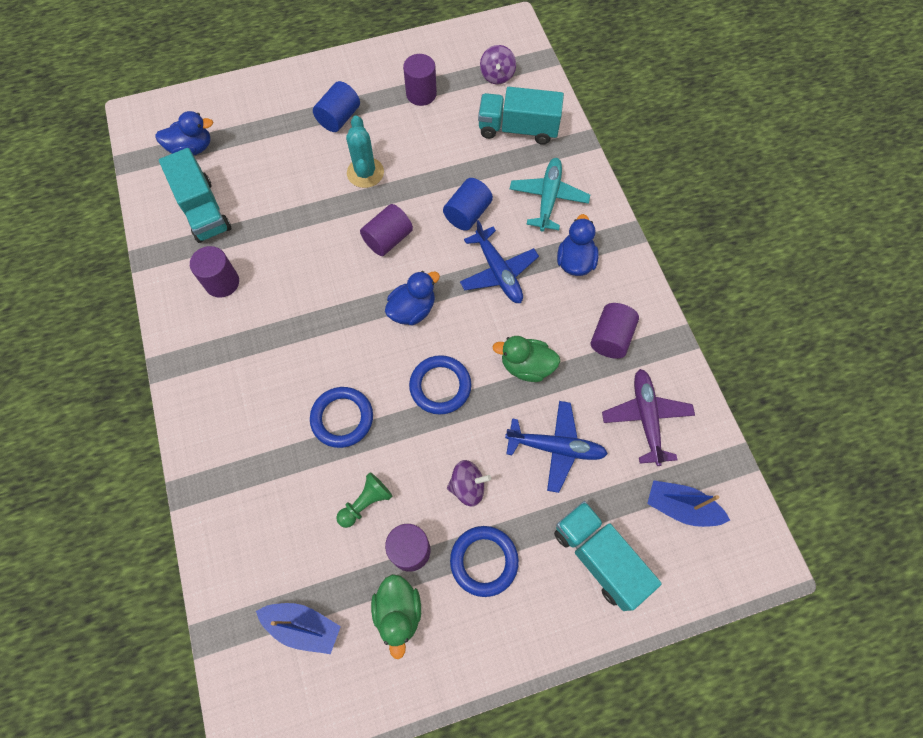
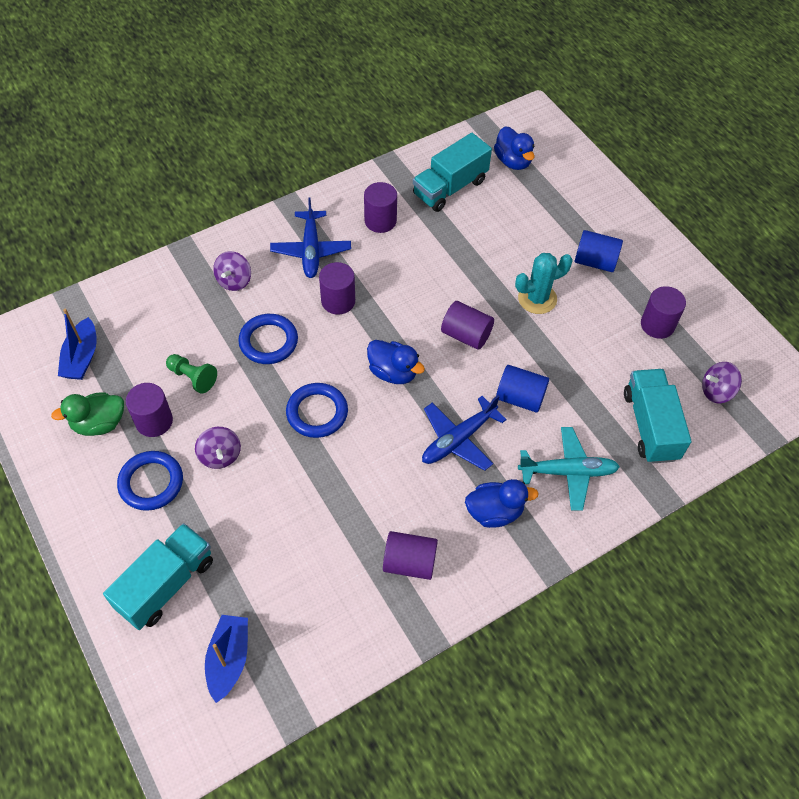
camera: 75 degrees right, 10 degrees down
green duck [492,336,561,382] -> none
blue plane [505,401,608,493] -> blue plane moved to [270,197,351,278]
purple plane [602,369,695,466] -> none
none -> purple spinning top [213,251,251,291]
none -> purple cylinder [319,262,355,315]

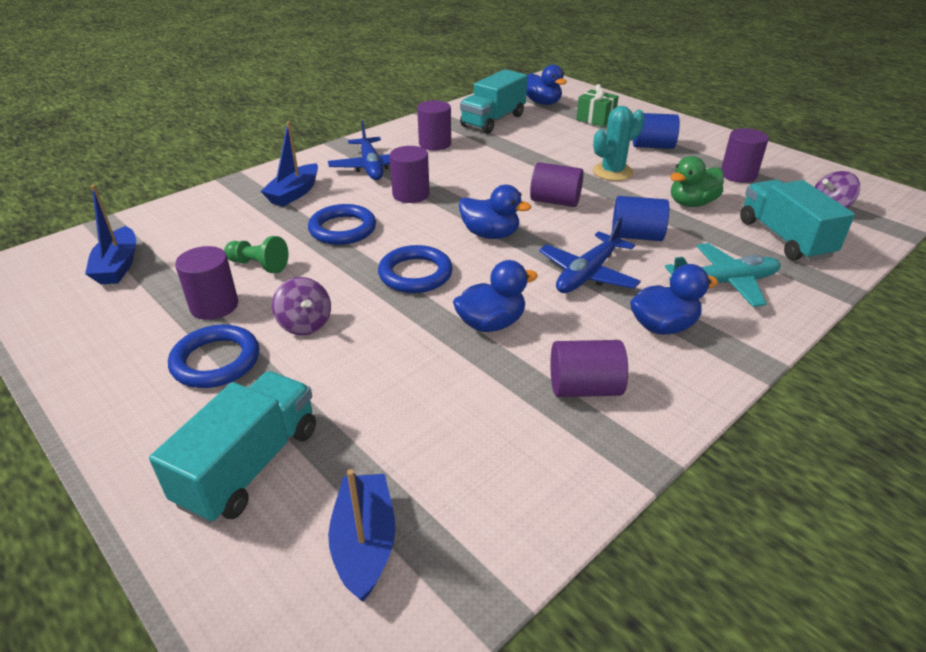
camera: 10 degrees left, 20 degrees down
green duck [51,392,124,436] -> green duck moved to [670,156,724,207]
purple spinning top [213,251,251,291] -> blue boat [260,121,318,207]
none -> blue duck [453,260,538,332]
none -> green gift [576,84,619,127]

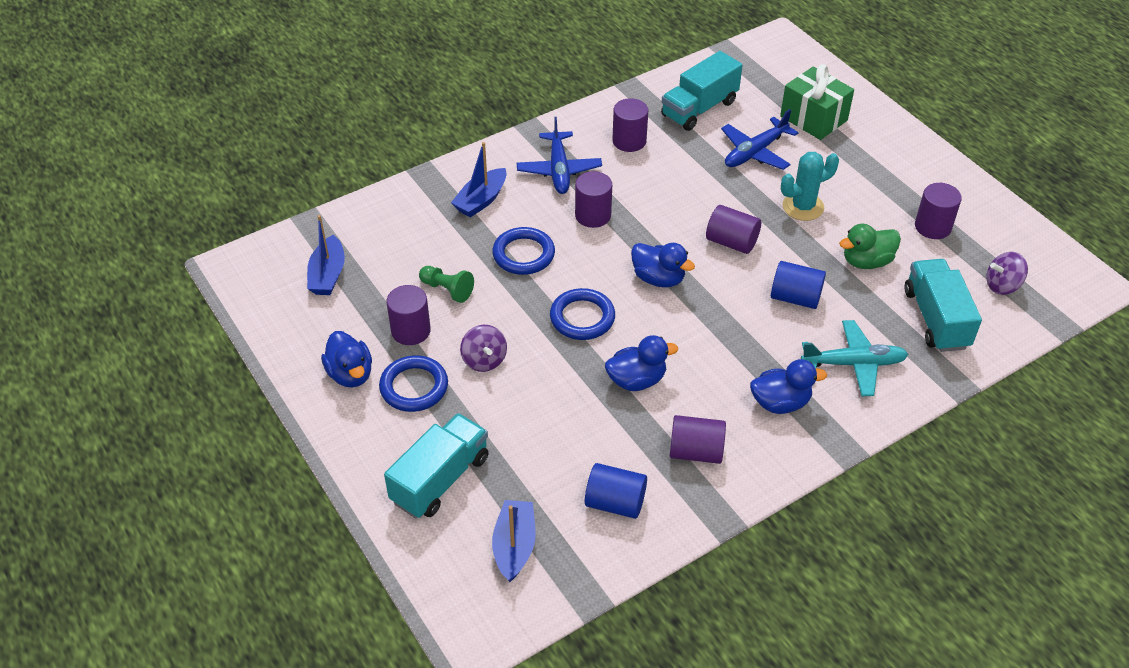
camera: 10 degrees right, 10 degrees up
blue duck [526,64,567,105] -> blue duck moved to [321,331,372,387]
blue plane [539,217,641,293] -> blue plane moved to [721,109,798,170]
green gift [576,84,619,127] -> green gift [780,64,854,140], size x1.51
blue cylinder [633,113,680,149] -> blue cylinder moved to [585,463,647,519]

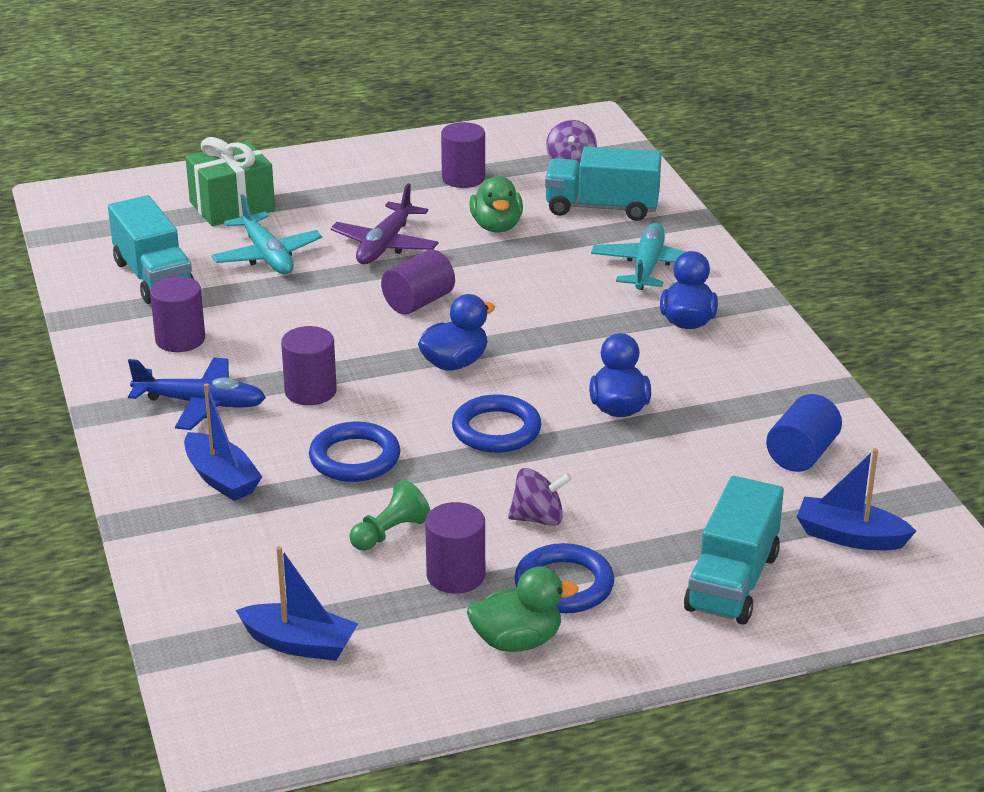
camera: 75 degrees left, 15 degrees down
blue duck [321,331,372,387] -> green duck [467,567,579,652]
turquoise truck [384,413,489,518] -> turquoise truck turned 120 degrees counterclockwise [684,476,784,625]
purple cylinder [670,415,726,464] -> none
blue plane [721,109,798,170] -> turquoise plane [211,194,322,274]
blue cylinder [771,261,826,309] -> none
turquoise cactus [781,152,839,221] -> purple plane [330,183,438,264]

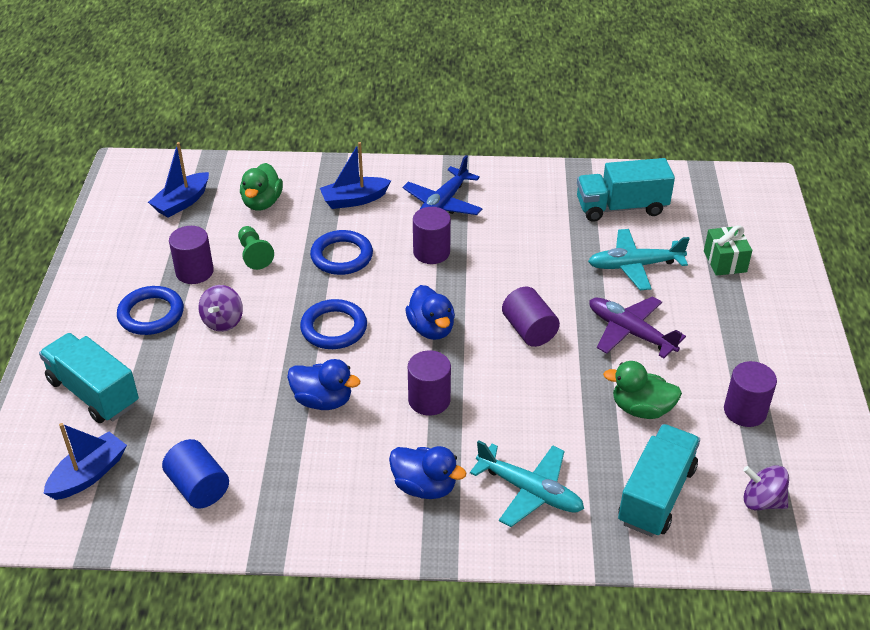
camera: 110 degrees right, 10 degrees up
purple cylinder [150,276,205,352] -> purple cylinder moved to [408,350,451,416]
green gift [186,137,275,226] -> green gift [704,225,752,276], size x0.66
green duck [467,567,579,652] -> green duck moved to [240,163,283,211]

